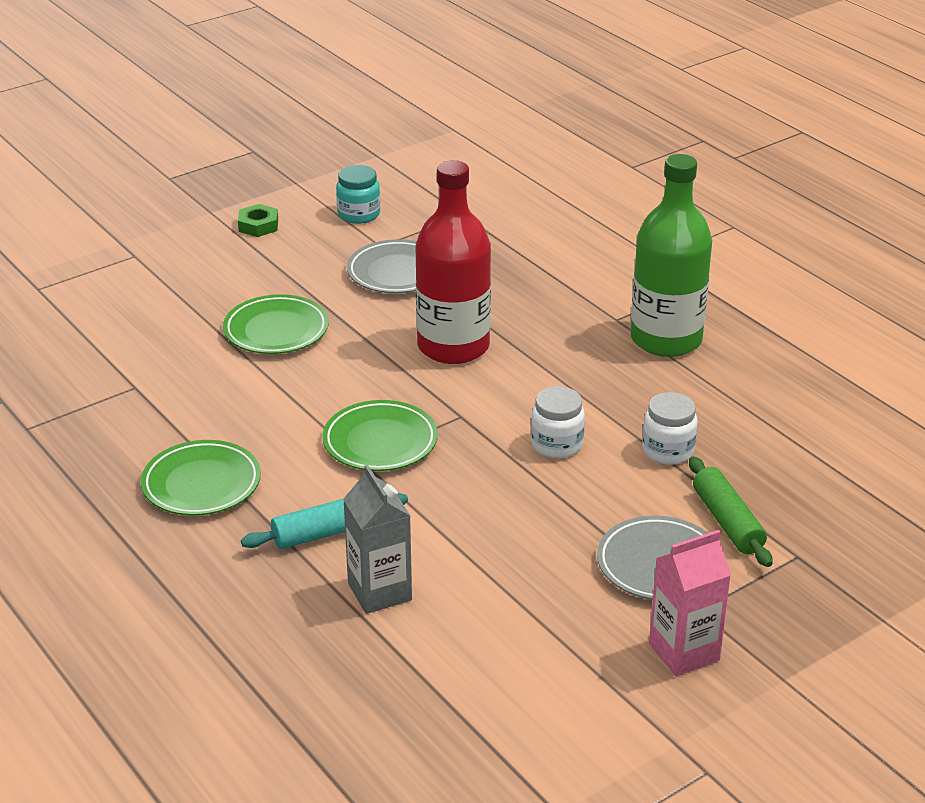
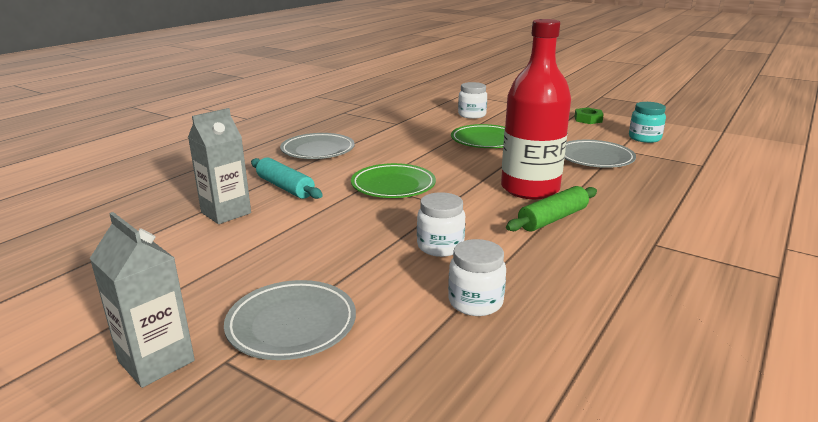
camera: 70 degrees right, 10 degrees down
green plate [141,440,261,516] -> grey plate [280,133,355,159]
green bottle [630,154,712,357] -> none
pink carton [649,530,731,676] -> grey carton [90,212,195,388]
green rolling pin [689,456,772,567] -> green rolling pin moved to [506,186,597,231]
none -> white jar [458,82,487,119]

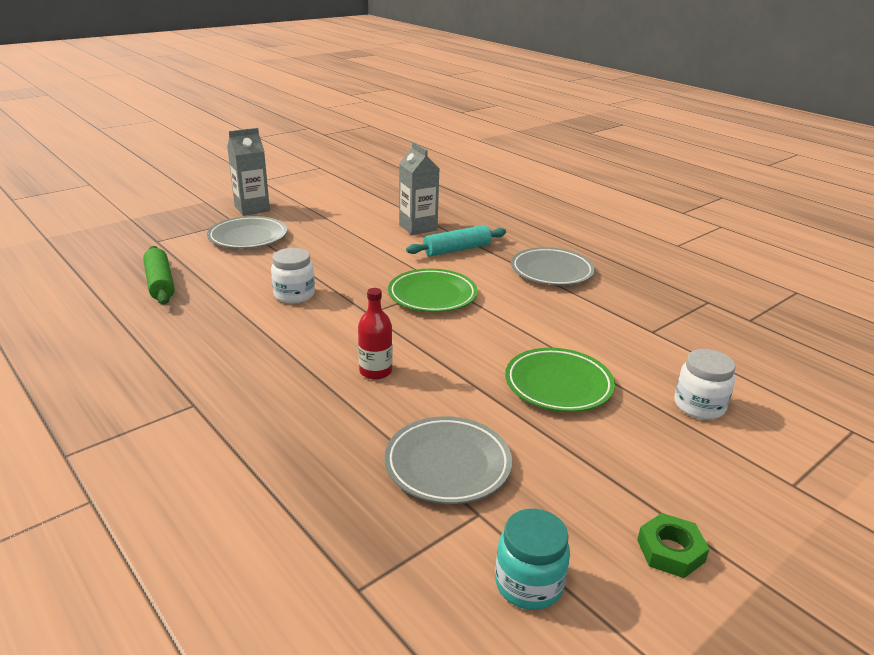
camera: 105 degrees right, 5 degrees up
white jar [448,239,506,316] -> none
red bottle [501,19,571,199] -> red bottle [358,288,392,380], size x0.45
green rolling pin [506,186,597,231] -> green rolling pin moved to [143,246,175,305]

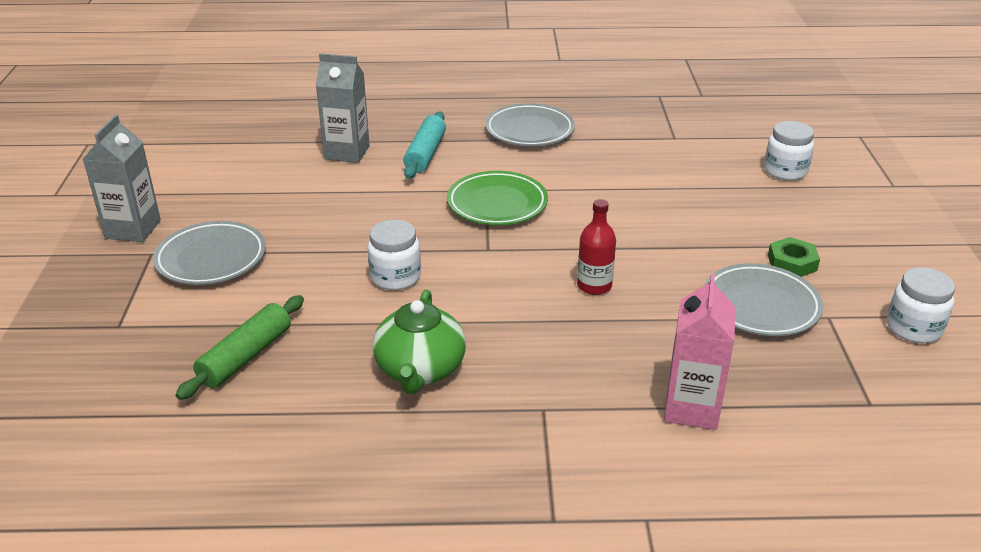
camera: 50 degrees left, 5 degrees up
green rolling pin [143,246,175,305] -> green rolling pin turned 75 degrees counterclockwise [175,295,304,400]
turquoise jar [495,509,570,610] -> white jar [887,267,955,343]
green plate [505,348,615,412] -> none
green nut [637,513,710,578] -> green nut moved to [768,237,820,277]
none -> green teapot [373,289,466,394]
none -> pink carton [664,273,736,430]

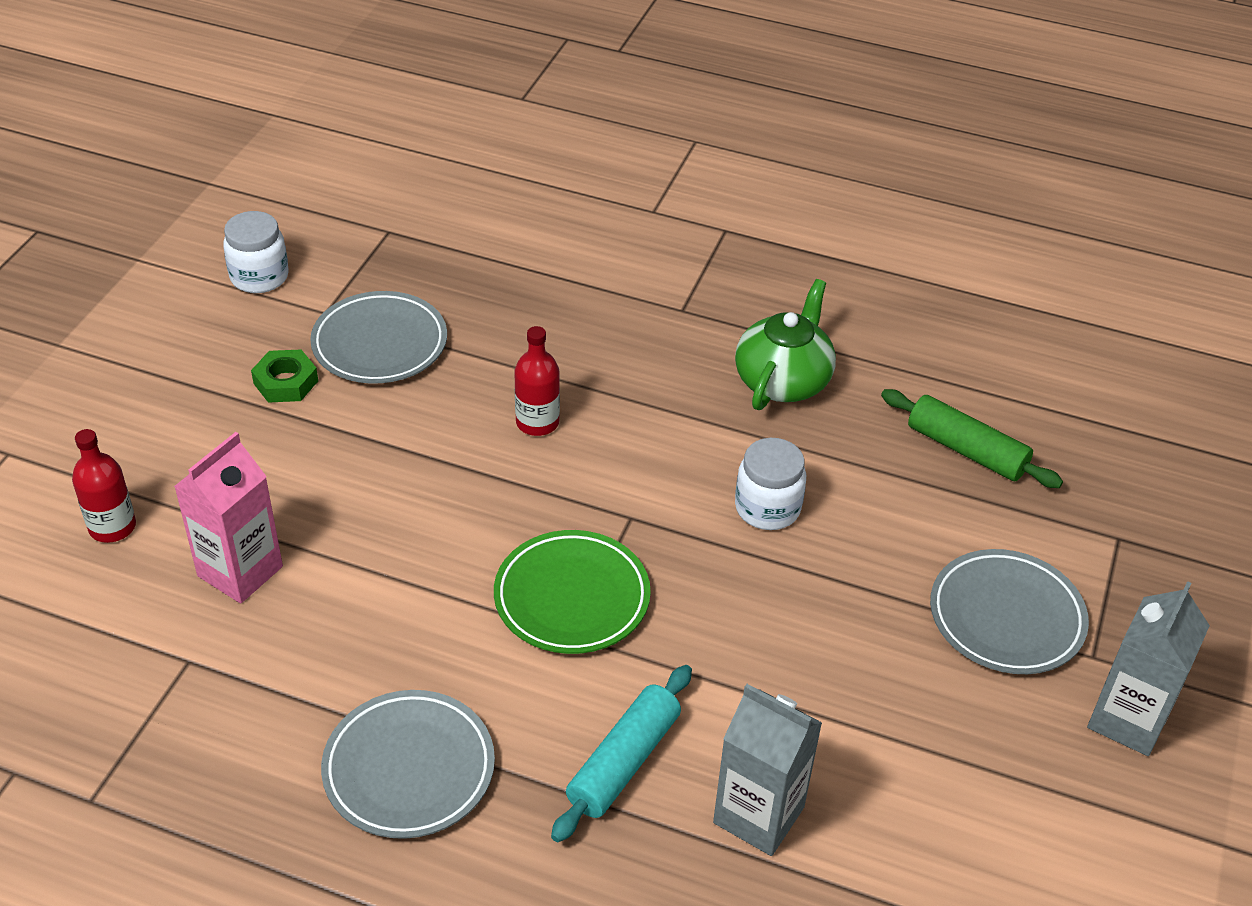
camera: 160 degrees left, 10 degrees up
green rolling pin [175,295,304,400] -> green rolling pin turned 75 degrees clockwise [881,389,1063,488]
pink carton [664,273,736,430] -> pink carton moved to [174,432,283,603]
white jar [764,121,814,181] -> red bottle [72,429,136,543]

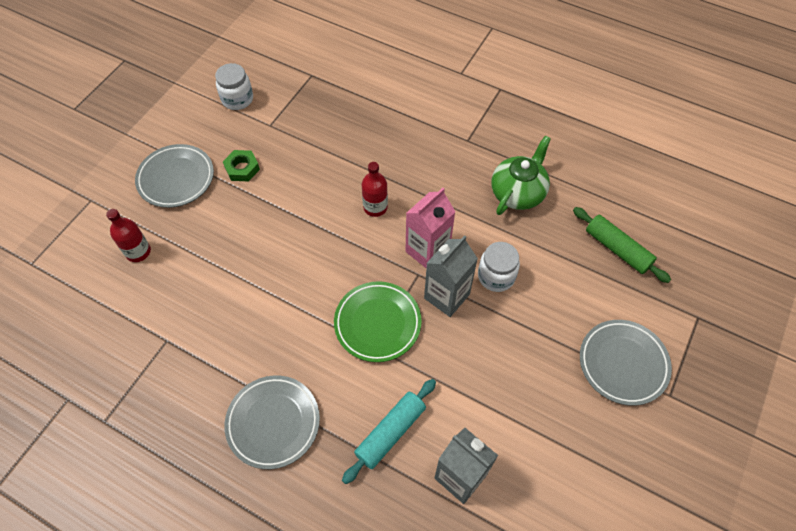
camera: 10 degrees right, 15 degrees up
pink carton [174,432,283,603] -> pink carton moved to [406,188,455,268]
grey plate [310,291,447,384] -> grey plate moved to [135,144,214,208]
grey carton [1087,581,1210,756] -> grey carton moved to [424,235,478,317]

